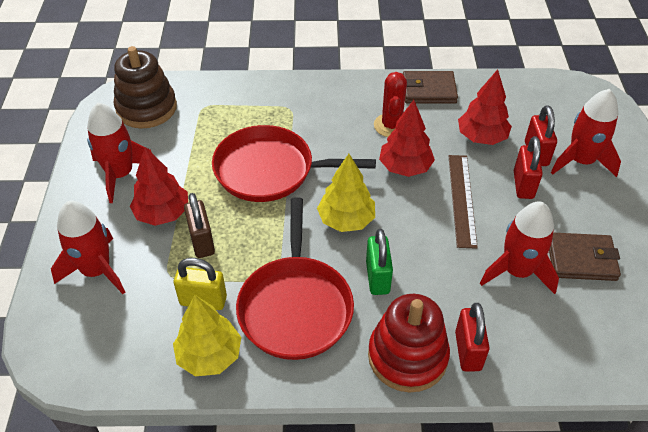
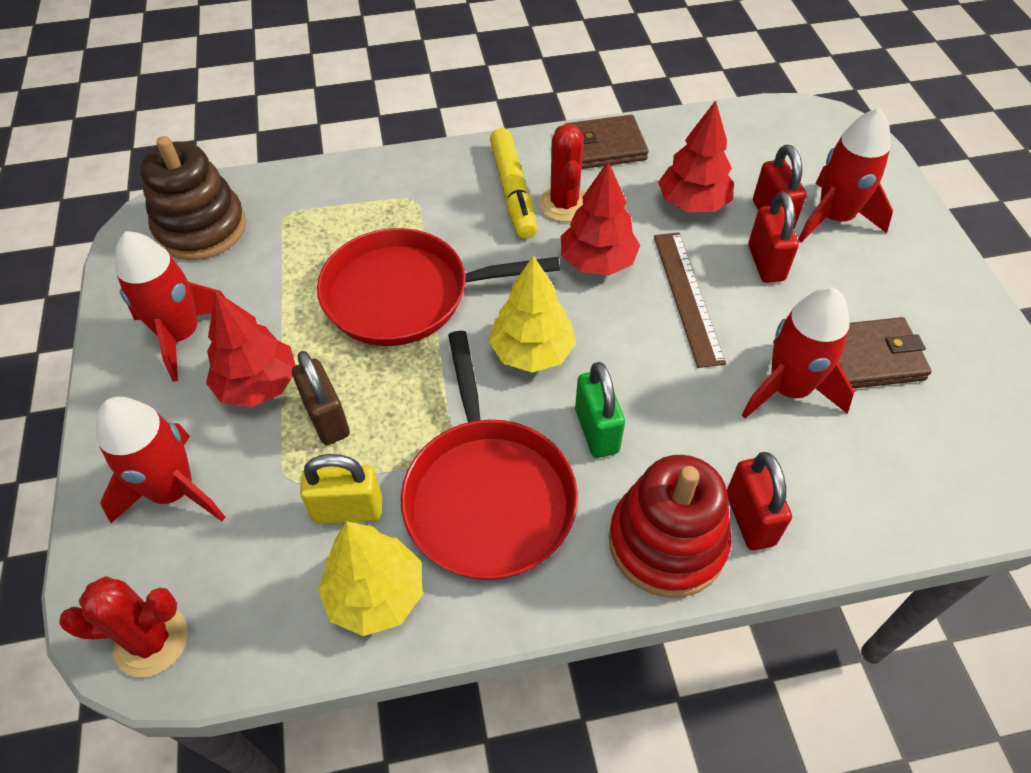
camera: 10 degrees left, 5 degrees up
none -> red cactus [59,576,188,677]
none -> yellow marker [490,128,537,239]

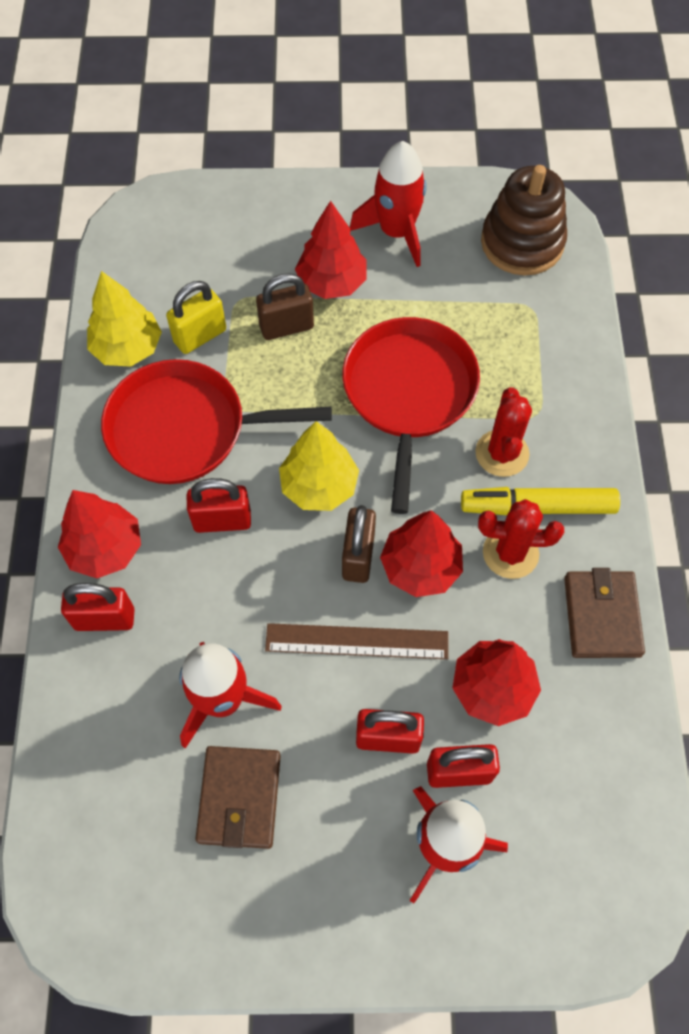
camera: 100 degrees right, 10 degrees up
red cactus [59,576,188,677] -> red cactus moved to [475,387,532,477]
red rocket [96,397,226,523] -> none
yellow padlock [300,454,383,524] -> yellow padlock turned 45 degrees clockwise [166,281,226,354]
green padlock [575,362,625,458] -> red padlock [187,478,251,533]
red stacking toy [609,455,731,598] -> red tree [58,490,141,578]
none -> brown padlock [342,505,376,583]

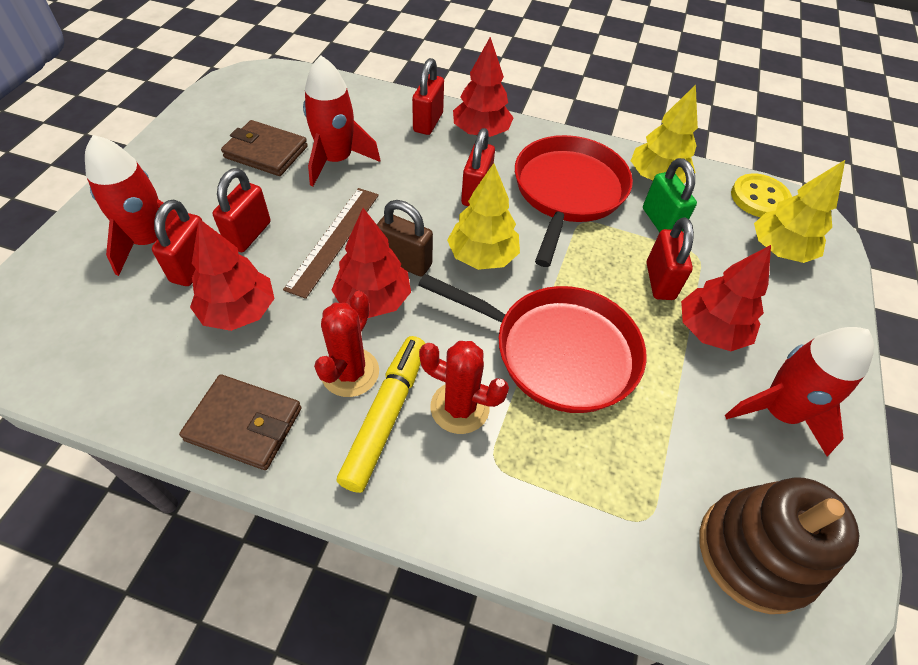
camera: 105 degrees right, 10 degrees down
yellow padlock [166,281,226,354] -> green padlock [643,158,697,232]
brown padlock [256,273,314,340] -> red padlock [647,217,694,300]
none -> yellow button [731,174,792,217]
none -> yellow tree [754,160,845,263]

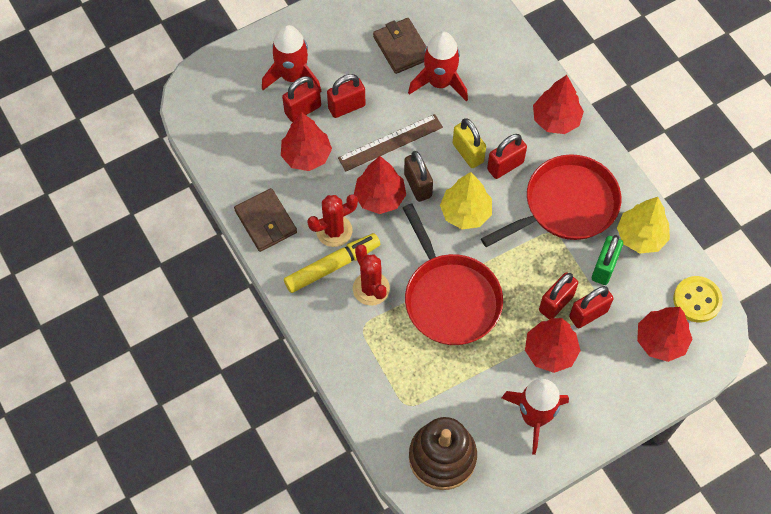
camera: 45 degrees right, 10 degrees up
red padlock [412,58,444,135] -> red padlock moved to [569,286,613,328]
yellow tree [754,160,845,263] -> red tree [637,307,692,362]
none -> yellow padlock [453,118,486,168]

